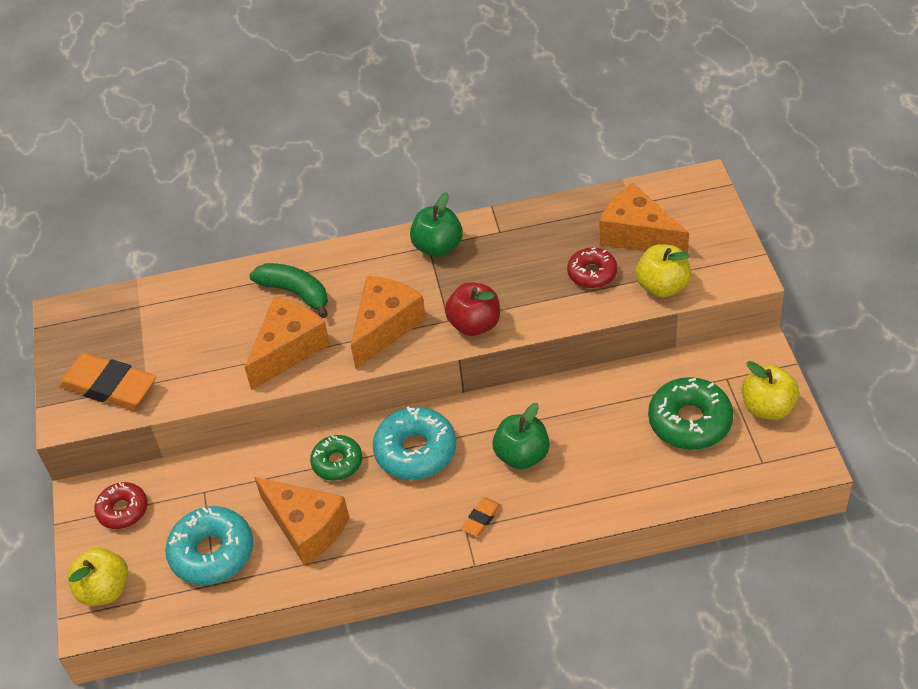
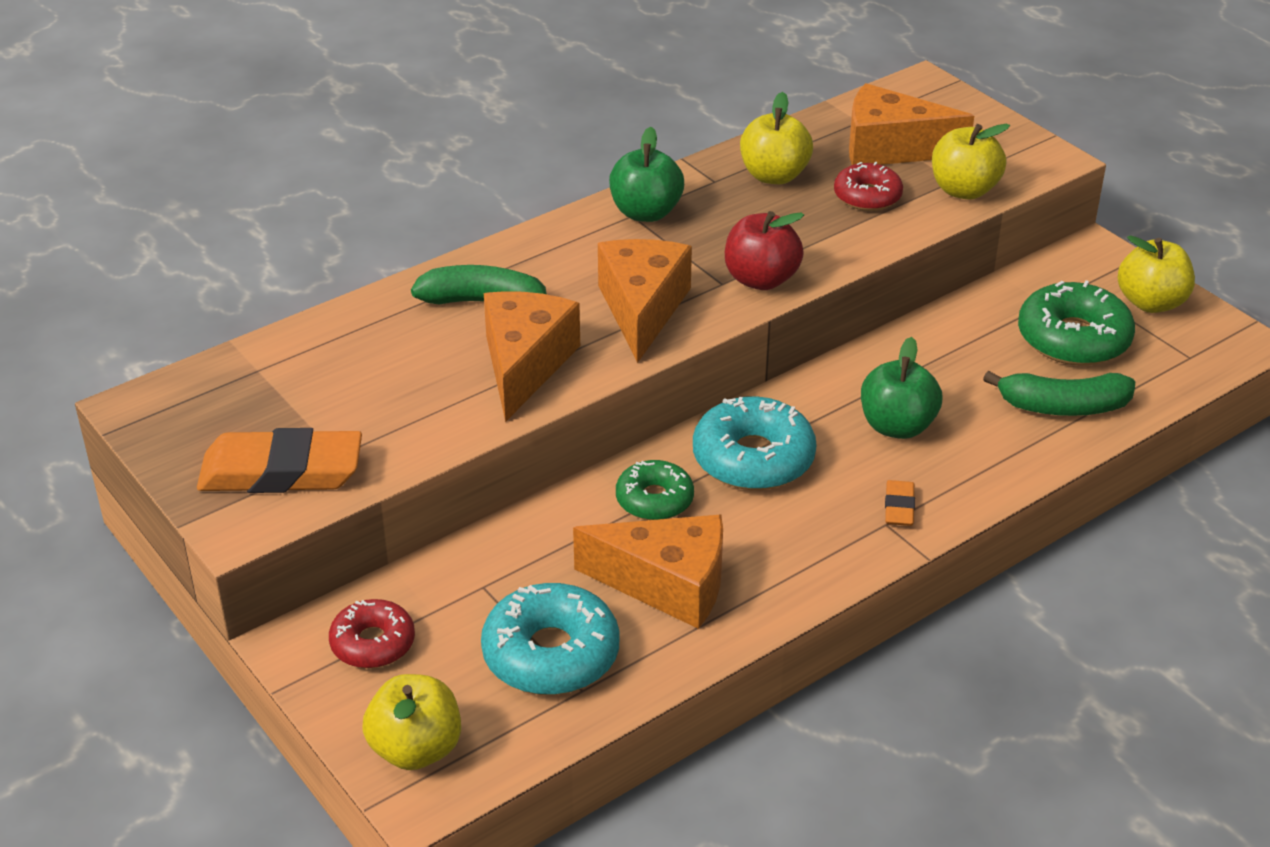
camera: 30 degrees left, 10 degrees down
none -> yellow apple [740,92,813,184]
none -> green banana [983,371,1135,416]

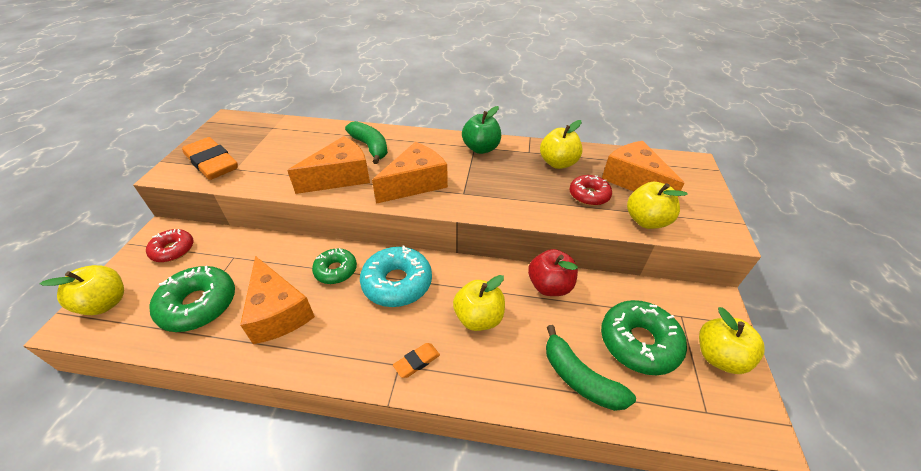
camera: 45 degrees right, 5 degrees up
turquoise donut [481,583,620,695] -> green donut [149,266,235,332]
red apple [725,211,804,290] -> red apple moved to [528,249,578,296]
green apple [861,337,942,439] -> yellow apple [453,275,505,331]

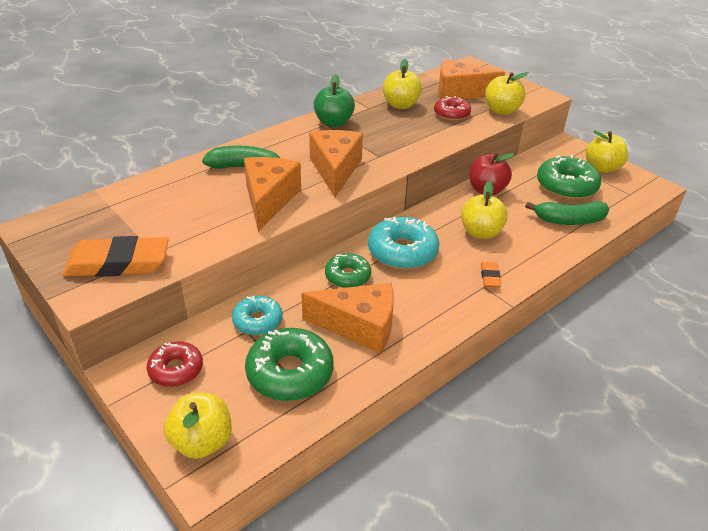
camera: 50 degrees left, 5 degrees down
none -> turquoise donut [232,296,283,335]

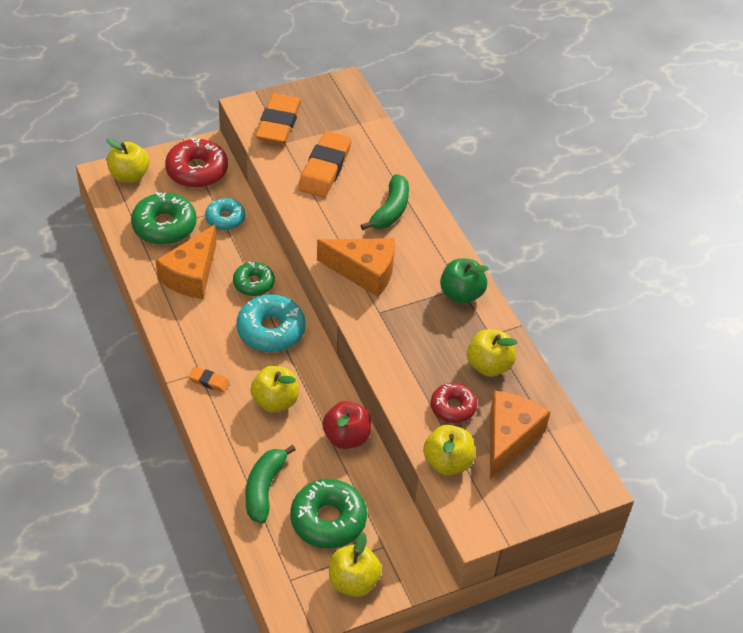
camera: 105 degrees right, 10 degrees up
red donut [147,341,203,387] -> red donut [165,138,228,188], size x1.61
orange cheese [244,157,301,231] -> none
none -> orange eraser [298,131,352,197]

